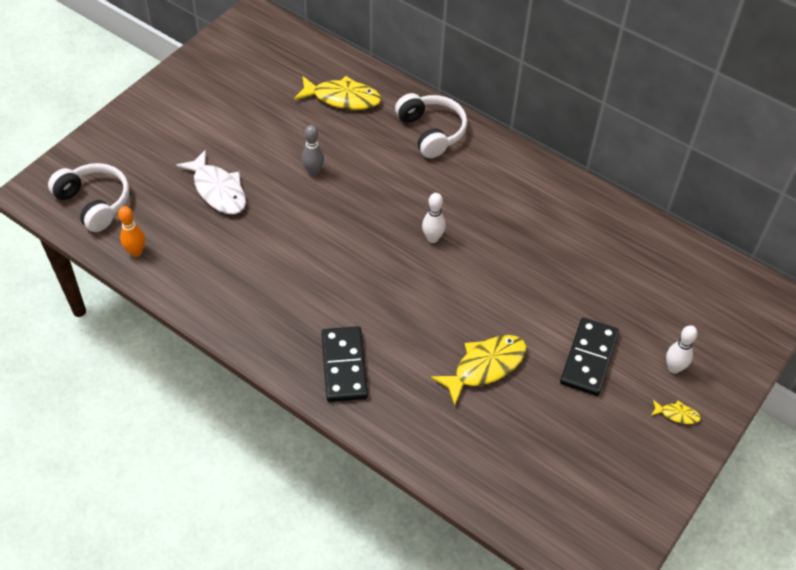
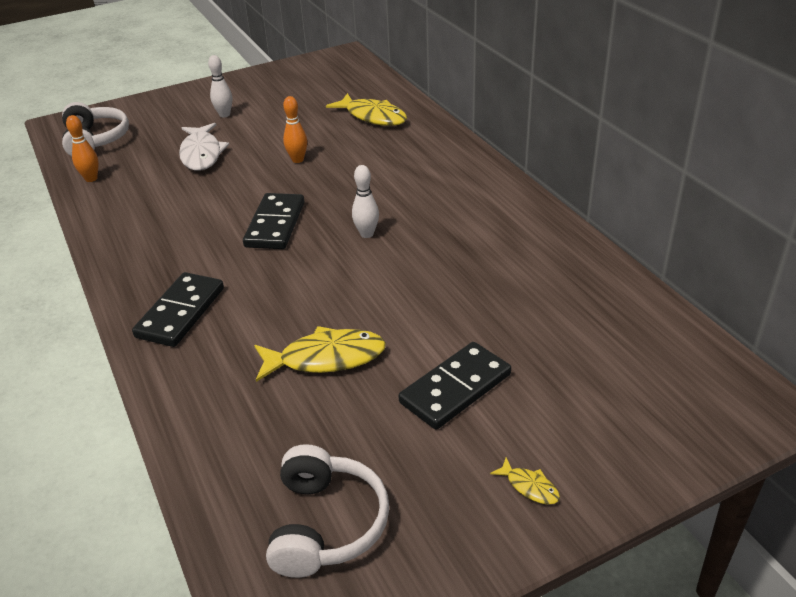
camera: 30 degrees right, 15 degrees down
grey bowling pin [302,125,324,176] -> orange bowling pin [283,96,307,163]
white headphones [395,93,467,158] -> white headphones moved to [266,444,389,578]
white bowling pin [666,325,698,374] -> white bowling pin moved to [208,55,232,118]
none -> black domino [243,193,304,249]

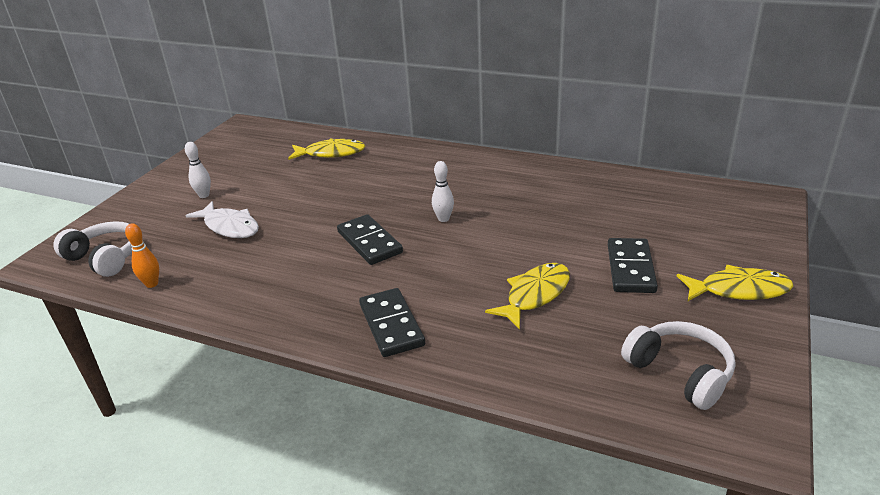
camera: 40 degrees left, 5 degrees down
orange bowling pin [283,96,307,163] -> none
yellow fish [490,457,560,505] -> yellow fish [677,265,793,301], size x2.16

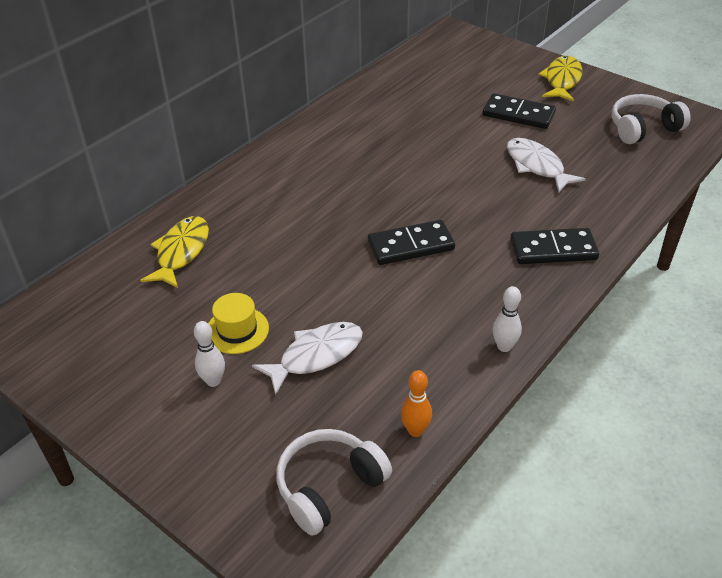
camera: 75 degrees left, 10 degrees up
white bowling pin [432,161,454,222] -> white bowling pin moved to [493,286,522,352]
yellow fish [485,263,570,329] -> white fish [507,138,586,193]
none -> yellow hat [208,293,269,354]

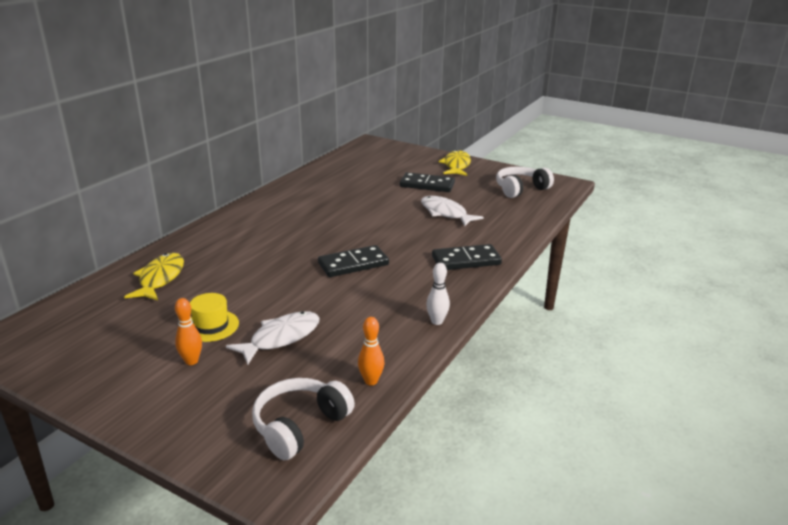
camera: 10 degrees left, 15 degrees down
white bowling pin [194,321,225,387] -> orange bowling pin [175,298,202,365]

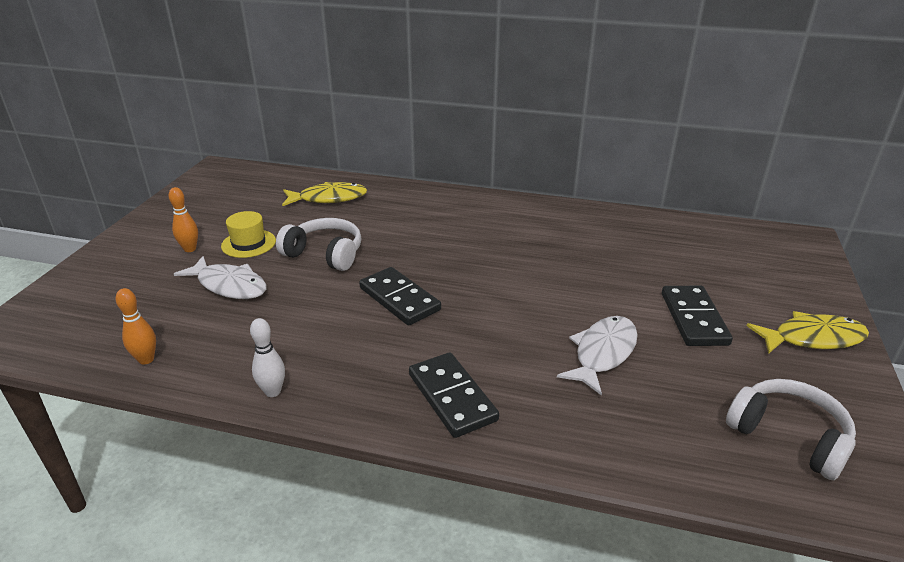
camera: 75 degrees right, 5 degrees up
white headphones [252,378,355,460] -> white headphones moved to [276,218,361,271]

